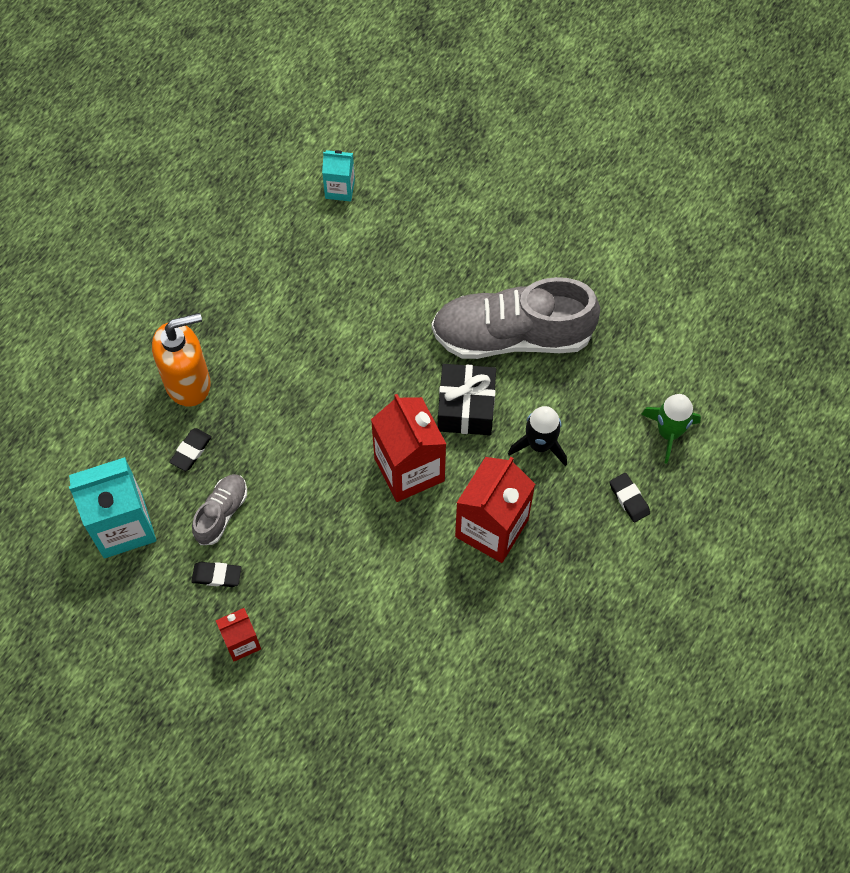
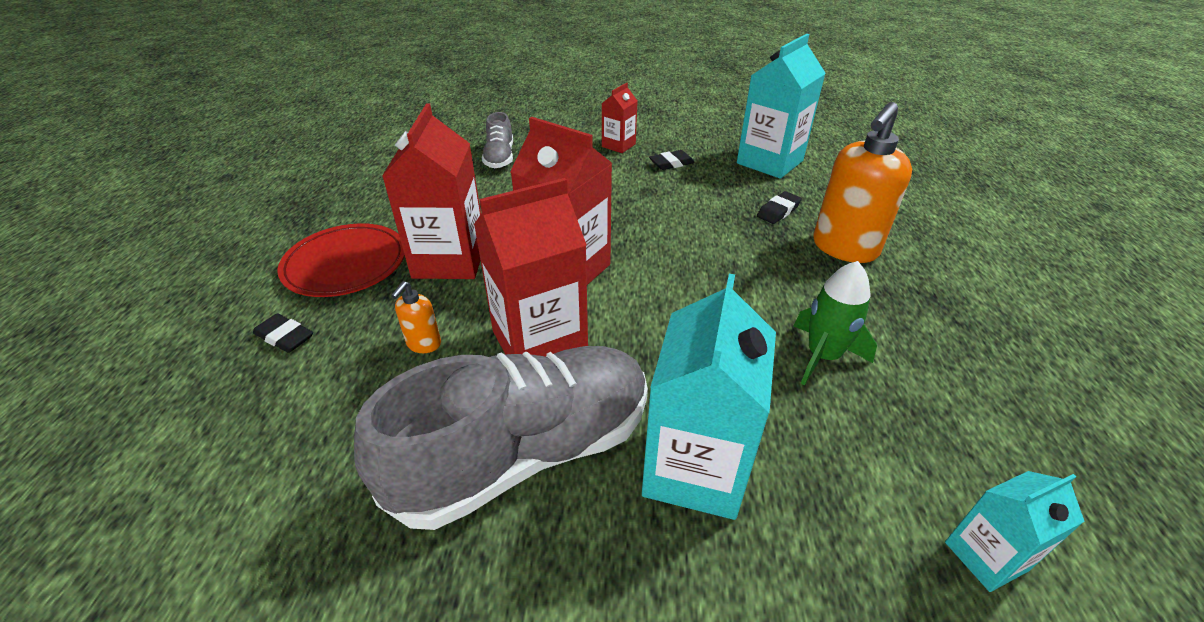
camera: 150 degrees right, 25 degrees down
black eraser [169,428,212,471] -> black eraser turned 45 degrees clockwise [757,191,802,224]
grey shoe [192,474,247,545] -> grey shoe moved to [482,112,513,168]
black gift [438,364,496,435] -> red carton [474,178,588,357]
black rocket [508,406,567,466] -> orange soap dispenser [391,281,441,353]
green rocket [641,394,701,464] -> green rocket moved to [793,261,877,385]
none -> red plate [277,223,405,297]
none -> turquoise carton [642,274,776,520]

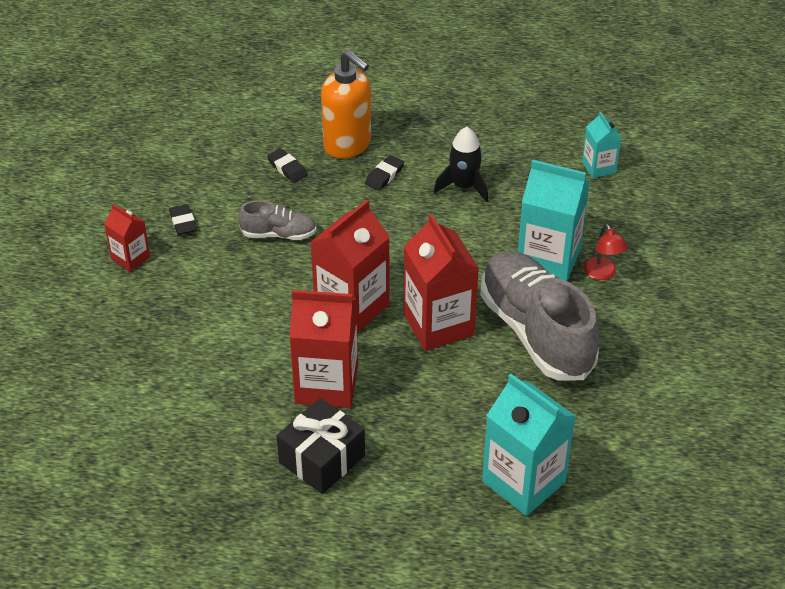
camera: 85 degrees left, 5 degrees up
black eraser [253,313,313,353] -> black eraser moved to [365,155,404,191]
red plate [277,223,405,297] -> black gift [277,398,365,494]
orange soap dispenser [391,281,441,353] -> none
grey shoe [482,112,513,168] -> grey shoe moved to [238,200,317,240]
turquoise carton [737,34,826,179] -> turquoise carton moved to [482,374,575,516]
green rocket [793,261,877,385] -> black rocket [434,127,488,202]
none -> red lamp [584,224,628,280]

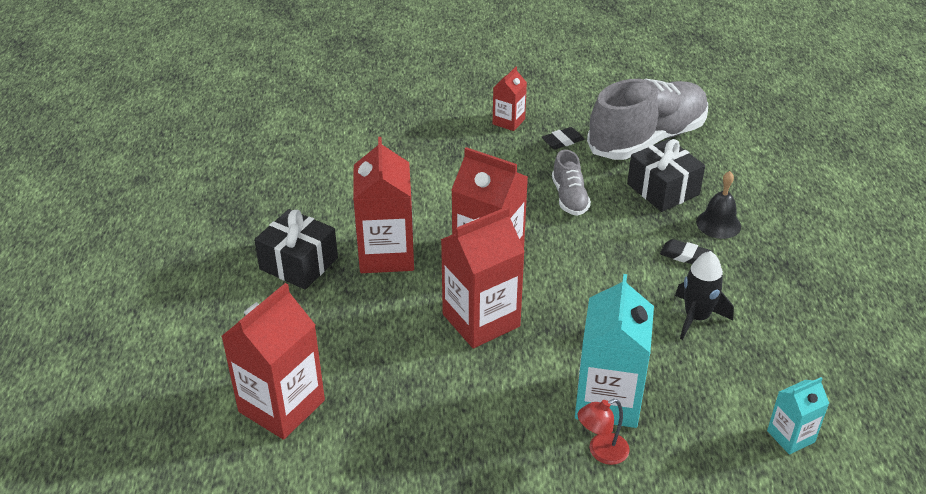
camera: 80 degrees right, 5 degrees down
black eraser [267,148,307,183] -> black gift [627,139,705,212]
orange soap dispenser [321,50,371,159] -> black bell [696,171,741,239]
grey shoe [480,251,599,381] -> grey shoe moved to [587,79,708,160]
turquoise carton [482,374,575,516] -> red carton [221,283,325,440]

